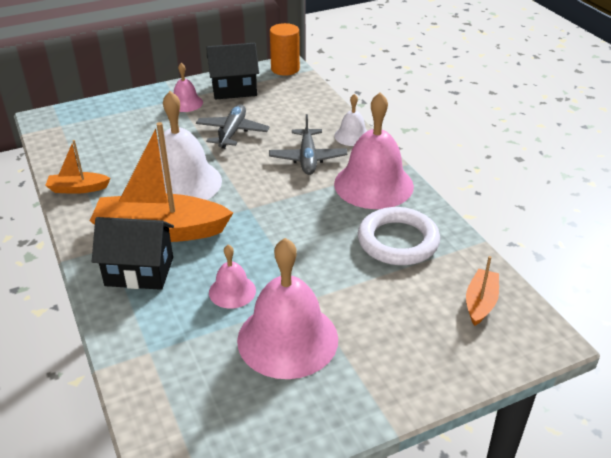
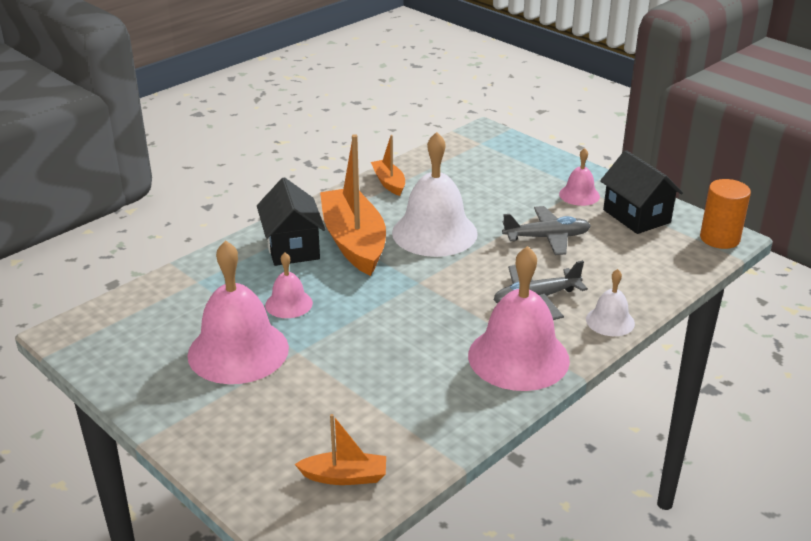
camera: 70 degrees right, 5 degrees down
white ring [358,207,440,265] -> none

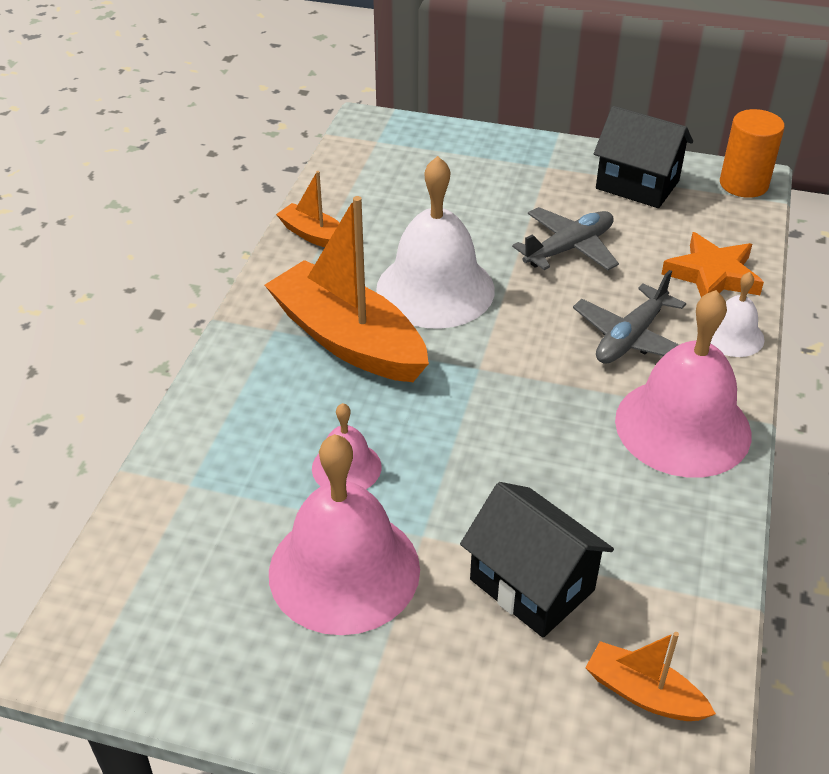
camera: 30 degrees left, 10 degrees up
black house [257,177,325,266] -> black house moved to [460,482,614,638]
orange boat [295,414,386,485] -> orange boat turned 120 degrees counterclockwise [585,632,716,721]
pink bell [559,148,600,206] -> none
none -> orange star [662,232,764,297]

